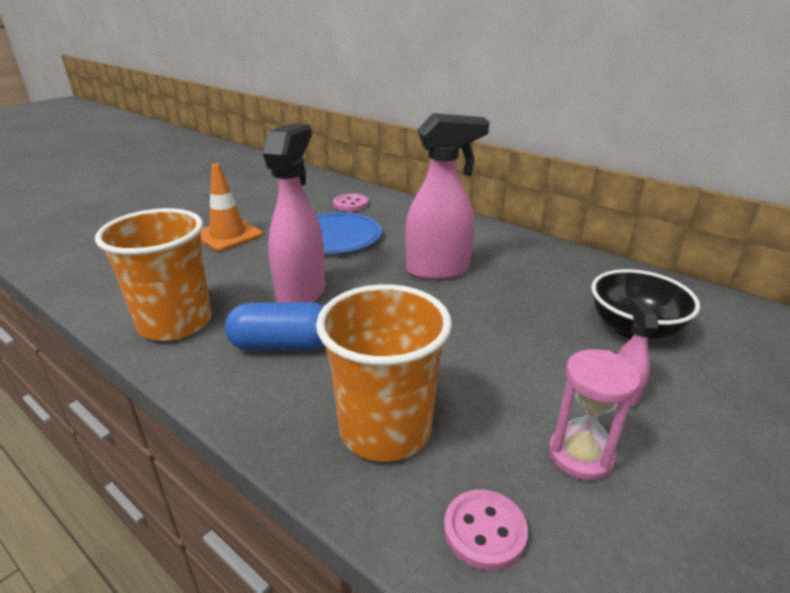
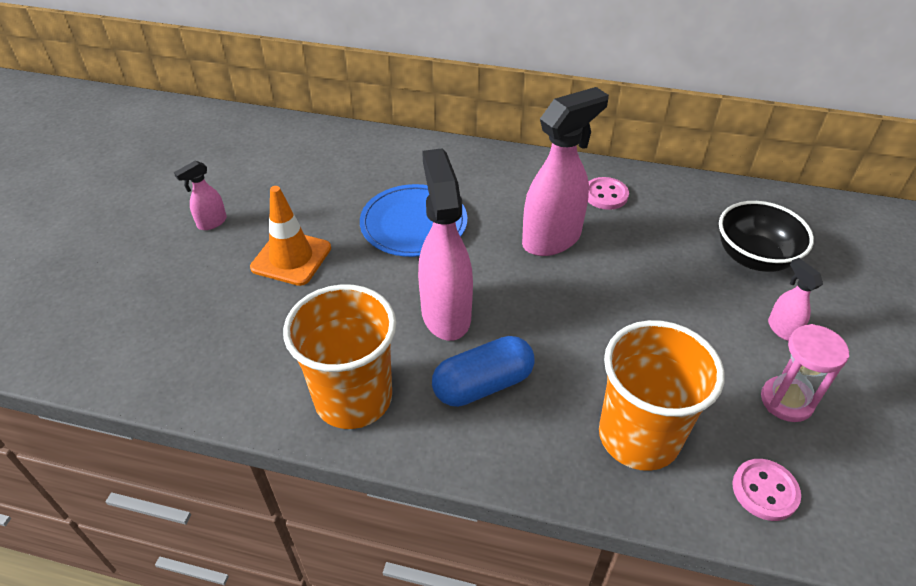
camera: 25 degrees left, 15 degrees up
pink button [333,194,368,211] -> pink button moved to [588,177,629,210]
none -> pink spray bottle [174,161,227,230]

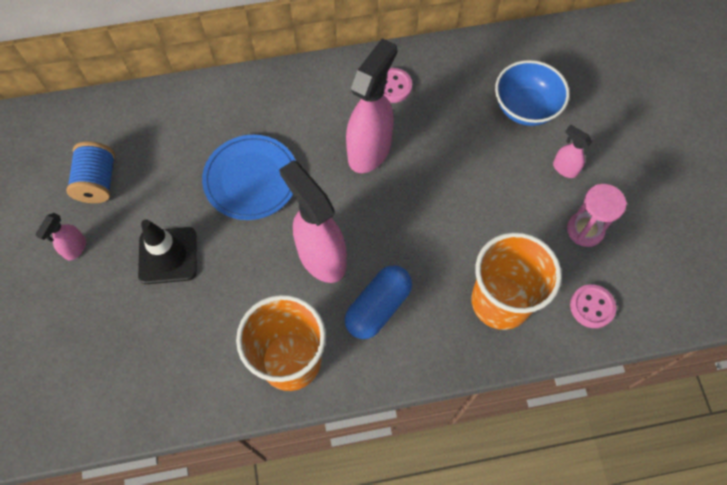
camera: 25 degrees left, 20 degrees up
orange traffic cone [250,186,331,286] -> black traffic cone [138,220,197,284]
black bowl [719,201,814,272] -> blue bowl [495,60,569,126]
none -> blue spool [66,141,115,203]

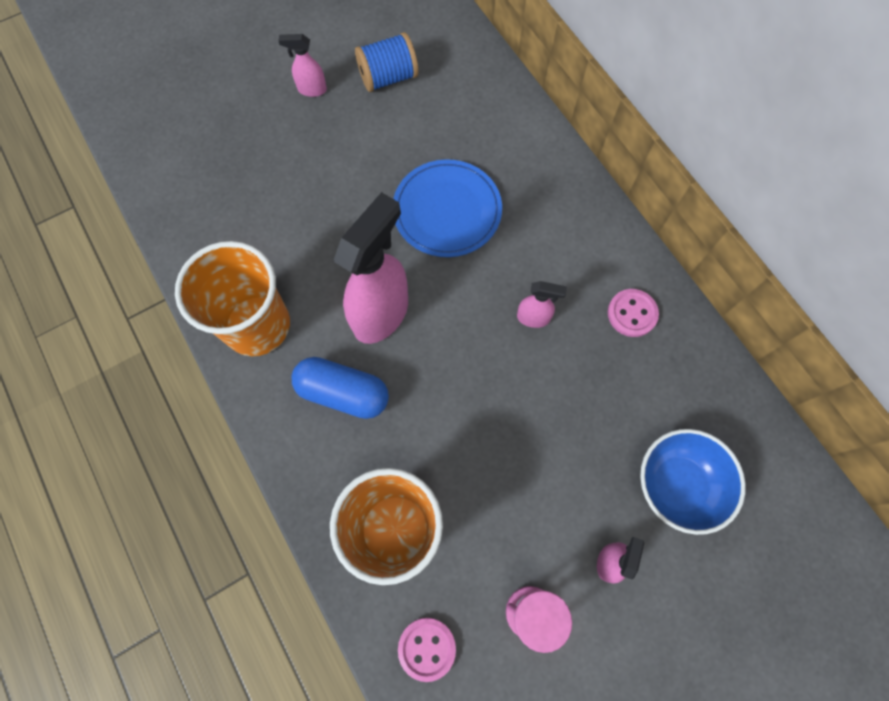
camera: 70 degrees right, 5 degrees up
black traffic cone [138,220,197,284] -> none
pink spray bottle [346,38,397,173] -> pink spray bottle [517,281,567,328], size x0.47

